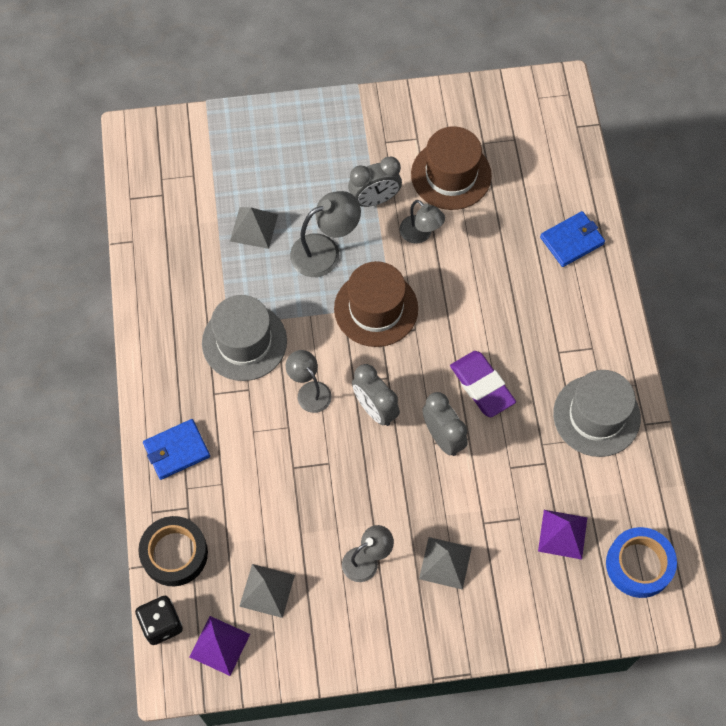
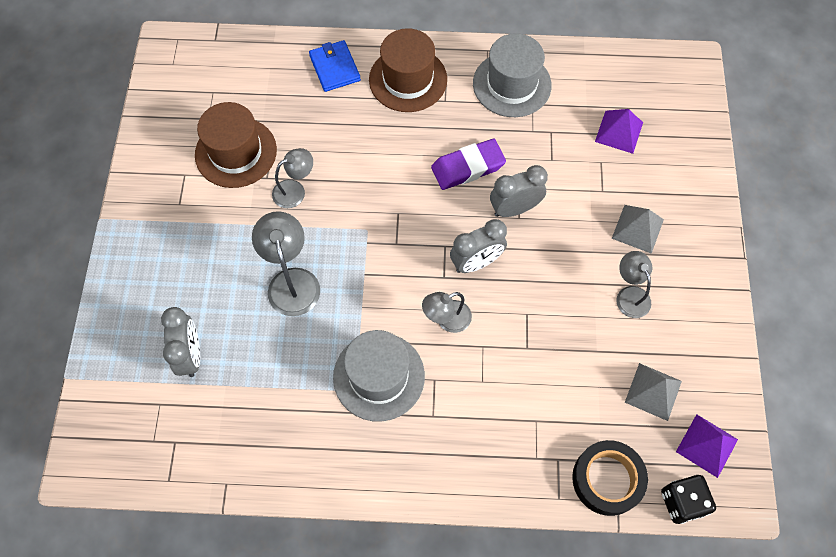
camera: 80 degrees left, 0 degrees up
blue wallet [143,419,210,480] -> none
grey pyramid [230,207,278,249] -> none
brown hat [334,261,418,347] -> brown hat moved to [369,28,447,112]
grey clock [348,157,402,207] -> grey clock moved to [161,307,200,377]
blue tape [606,527,677,598] -> none

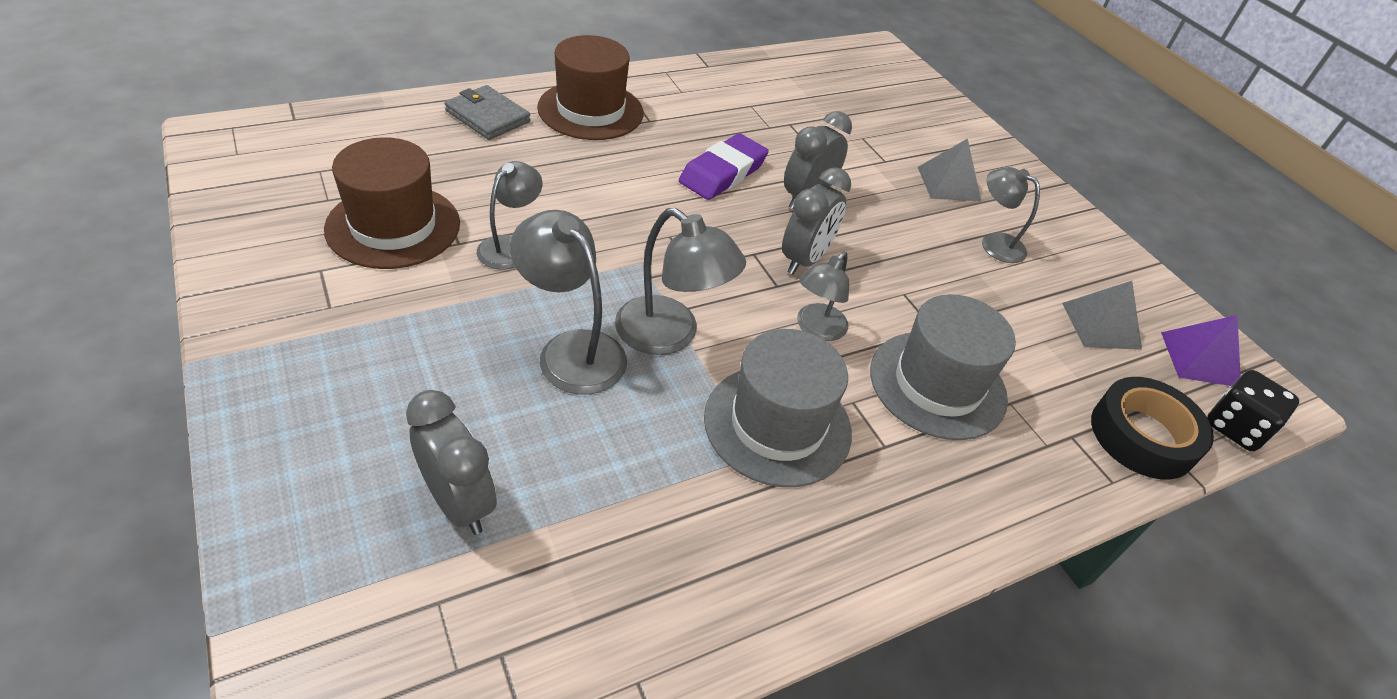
camera: 35 degrees left, 20 degrees down
blue wallet [309,40,361,92] -> grey wallet [444,85,531,140]
grey hat [473,33,552,117] -> grey hat moved to [870,294,1016,440]
purple pyramid [595,109,643,154] -> none
none -> grey lamp [615,208,746,355]

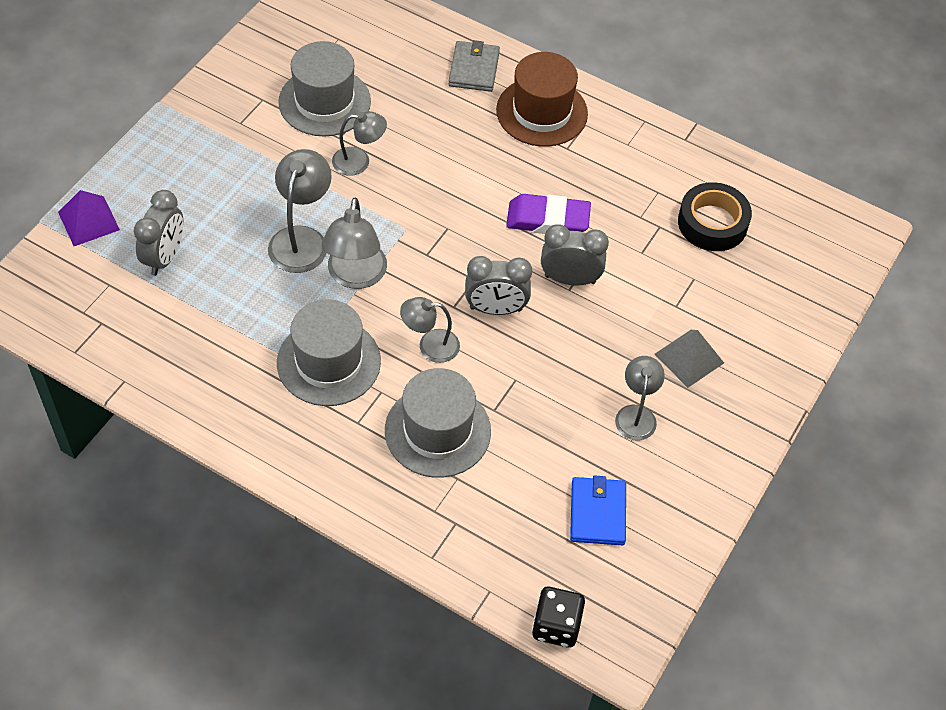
camera: 60 degrees right, 10 degrees up
brown hat [324,137,460,269] -> grey hat [278,41,371,136]
grey pyramid [1062,281,1142,350] -> blue wallet [570,476,626,545]
black tape [1091,377,1214,480] -> black tape moved to [678,182,752,251]
purple pyramid [1161,315,1241,386] -> purple pyramid moved to [58,190,120,246]

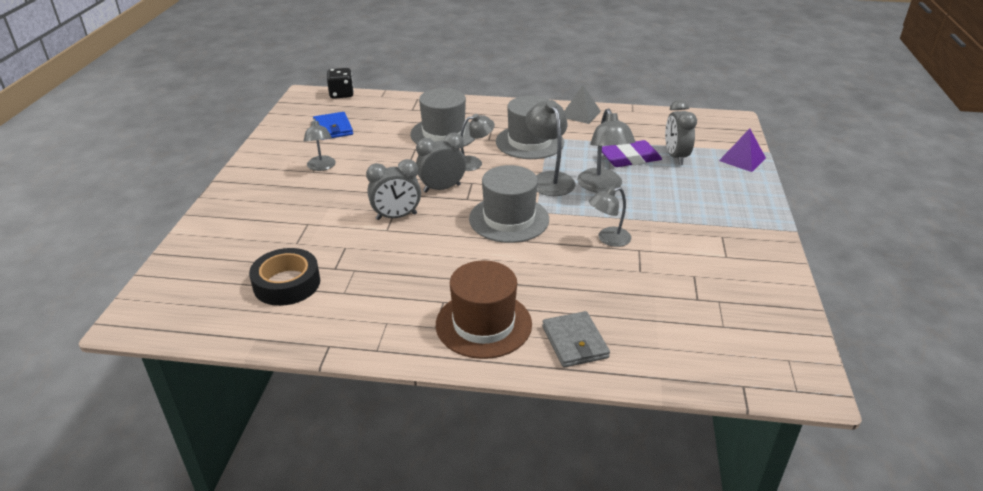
camera: 160 degrees right, 20 degrees down
grey hat [278,41,371,136] -> grey hat moved to [469,165,549,243]
purple eraser [506,194,591,234] -> purple eraser moved to [602,140,662,167]
grey pyramid [655,330,724,388] -> grey pyramid moved to [564,85,601,124]

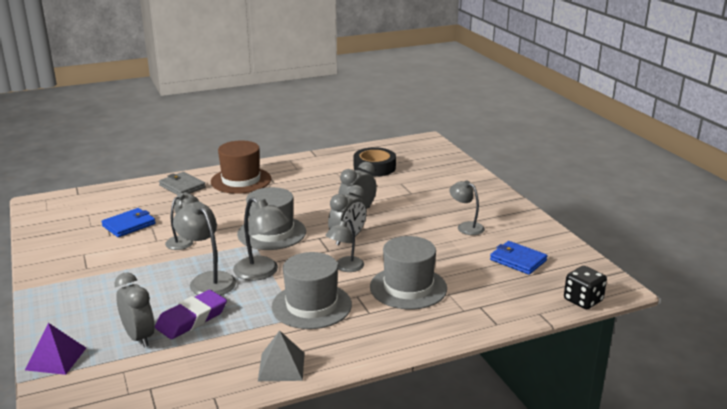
camera: 150 degrees right, 10 degrees down
none -> blue wallet [101,208,156,237]

